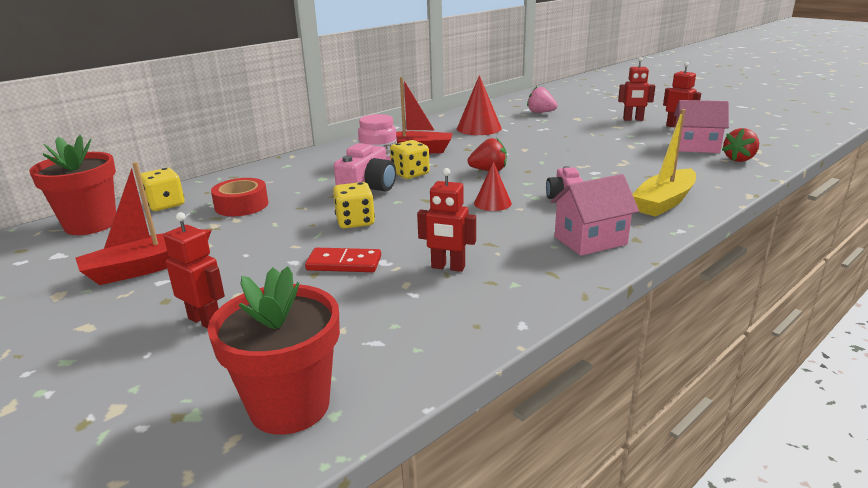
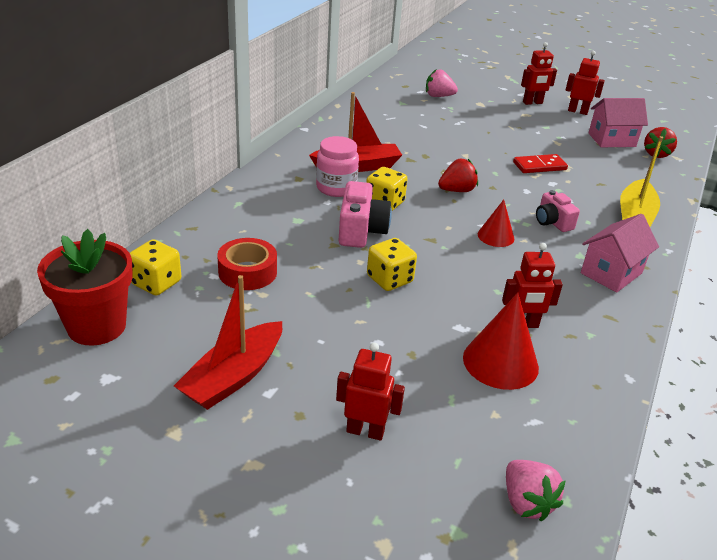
camera: 25 degrees left, 10 degrees up
red flower pot [208,266,340,435] -> pink strawberry [506,460,566,522]
red domino [305,248,381,272] -> red domino moved to [513,154,568,173]
red cone [457,75,502,135] -> red cone moved to [463,293,539,390]

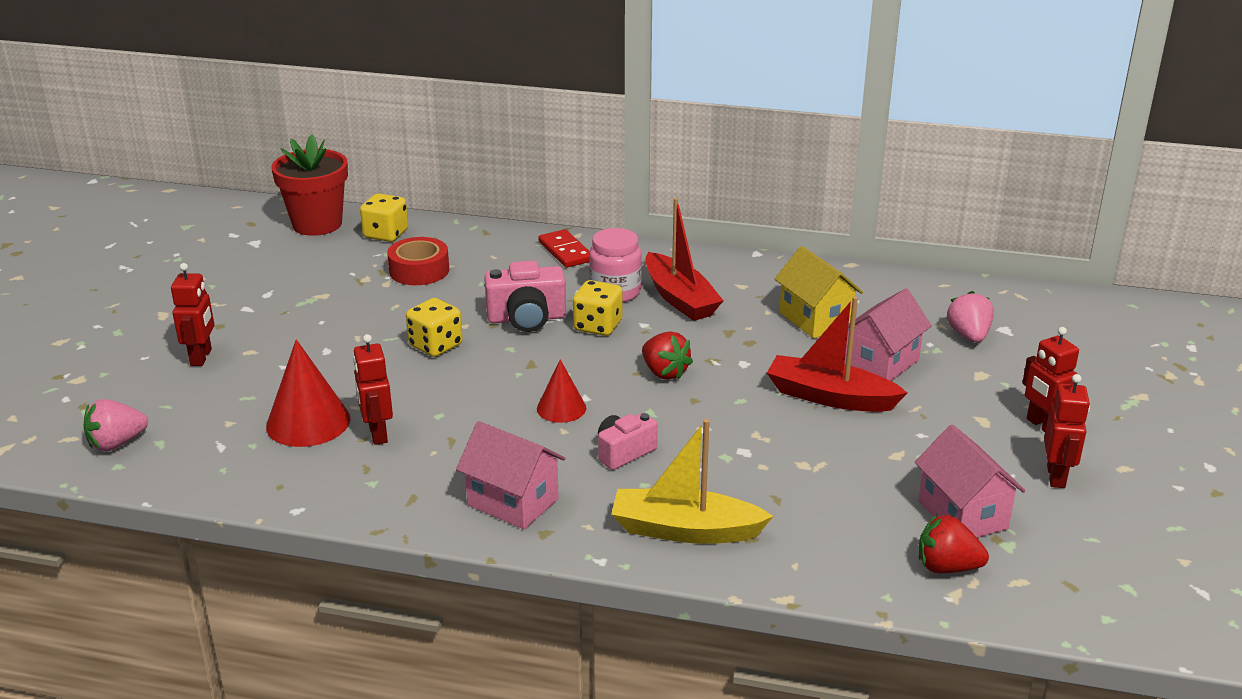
camera: 80 degrees right, 5 degrees down
red boat [174,275,282,410] -> red boat moved to [767,297,907,412]
red domino [513,154,568,173] -> red domino moved to [538,229,590,268]
none -> yellow house [775,246,863,338]
none -> pink house [845,288,932,381]

